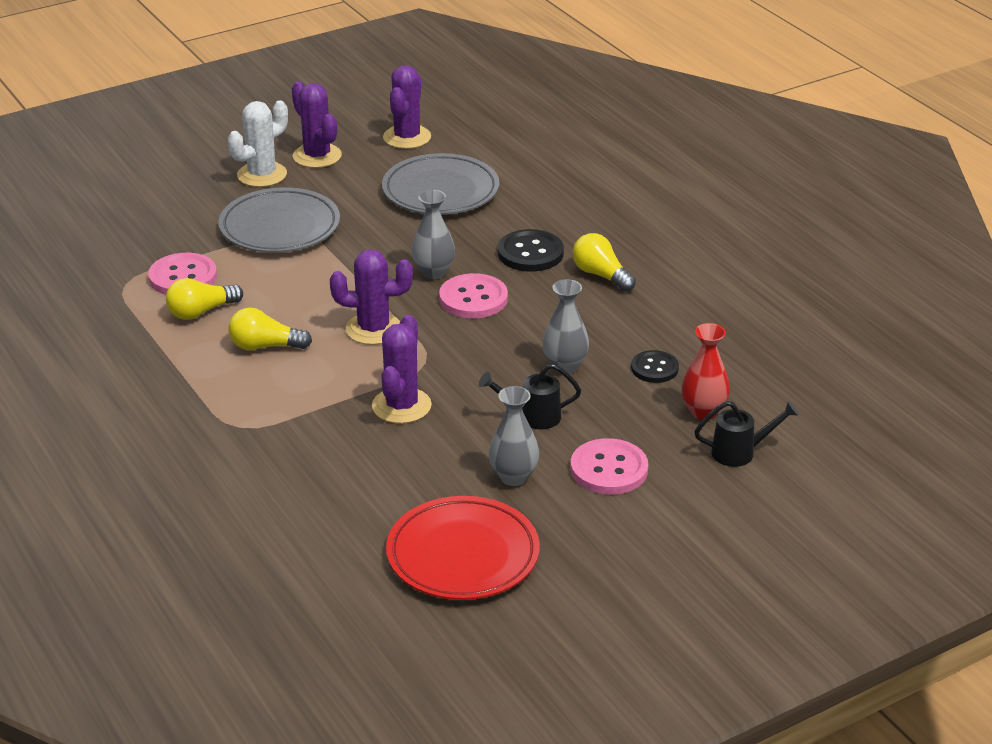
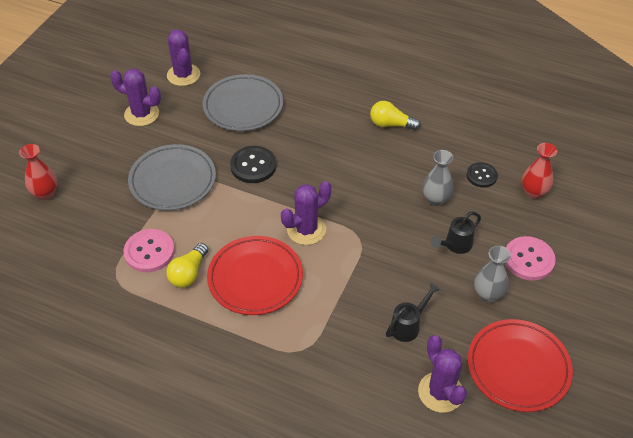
camera: 35 degrees left, 15 degrees up
white cactus [228,100,288,187] -> none
yellow light bulb [228,307,312,350] -> red plate [207,236,303,315]
purple cactus [372,315,432,424] -> purple cactus moved to [418,335,467,413]
grey vase [412,190,455,279] -> none
pink button [439,273,508,318] -> none
black button [498,229,564,272] -> black button moved to [230,146,276,183]
black watering can [694,401,799,467] -> black watering can moved to [386,283,440,342]
none -> red vase [19,144,58,200]

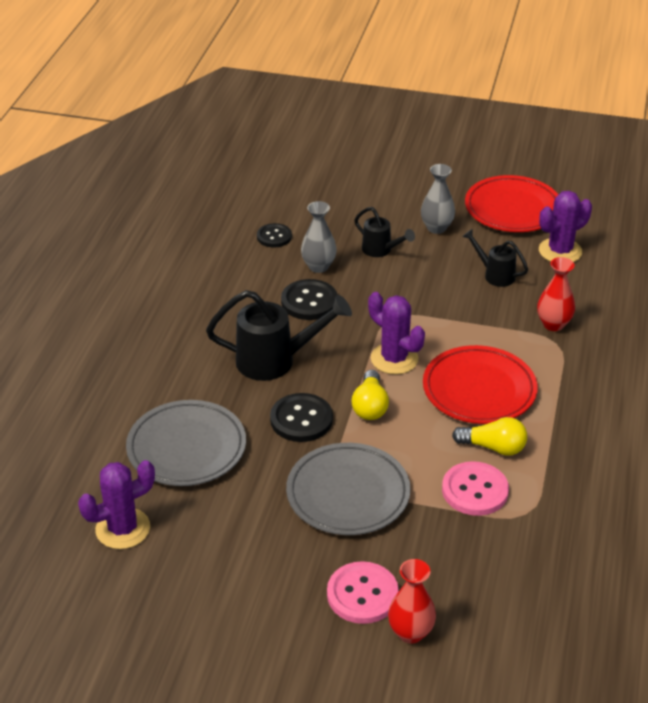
camera: 100 degrees left, 10 degrees down
purple cactus [110,69,161,126] -> none
yellow light bulb [370,101,421,130] -> yellow light bulb moved to [352,370,389,420]
pink button [505,236,556,281] -> pink button moved to [327,561,399,624]
red vase [522,143,557,199] -> red vase moved to [537,257,575,331]
none -> black watering can [206,290,352,381]
none -> black button [281,279,337,320]

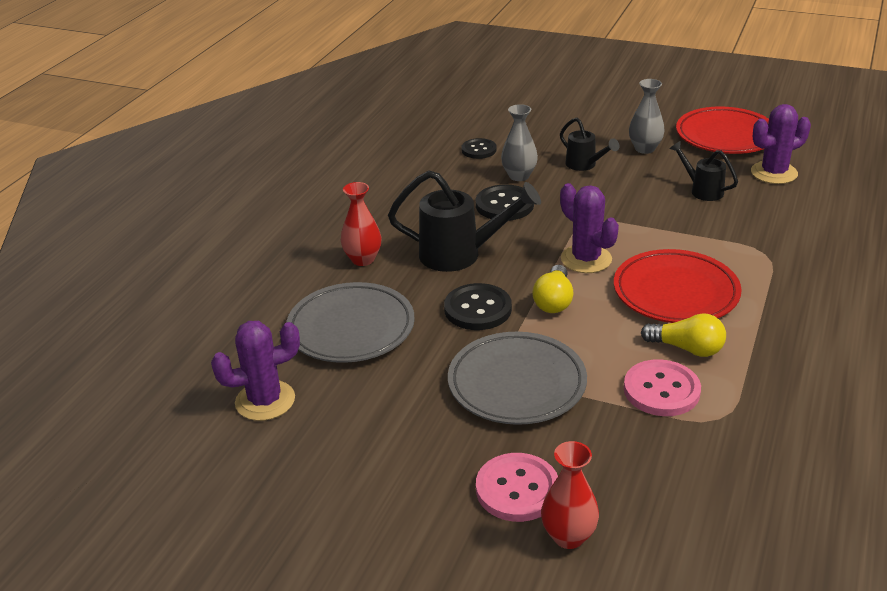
camera: 10 degrees right, 5 degrees down
red vase [537,257,575,331] -> red vase moved to [341,182,382,266]

